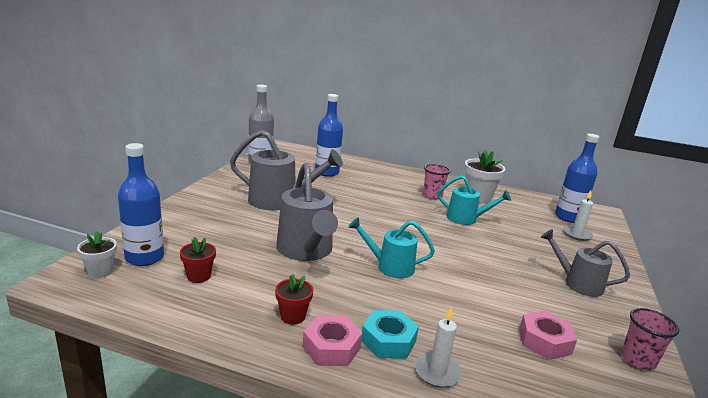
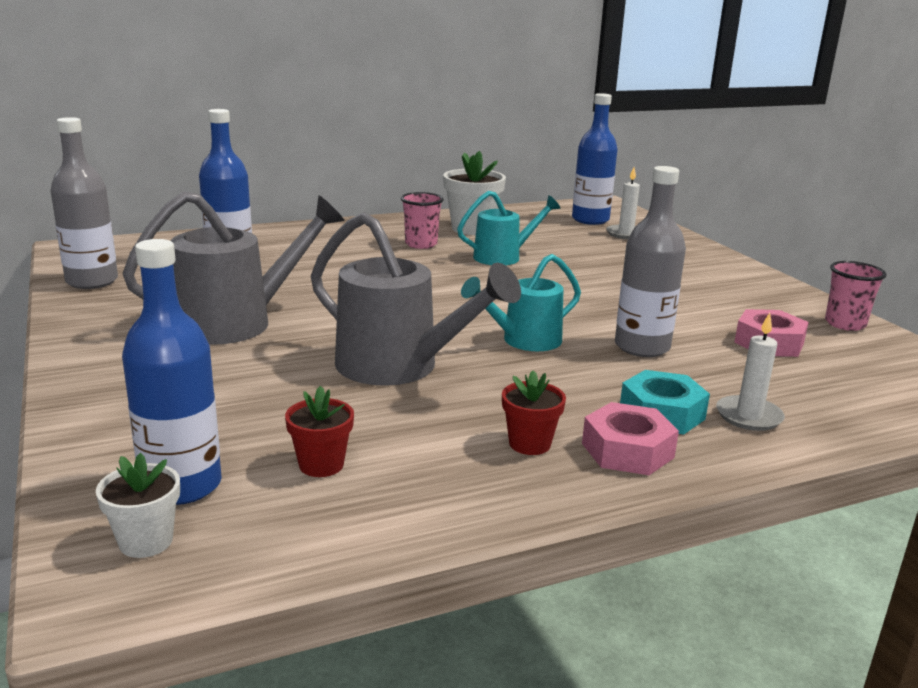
camera: 40 degrees left, 0 degrees up
grey watering can [541,229,630,297] -> none
none -> grey bottle [615,166,686,357]

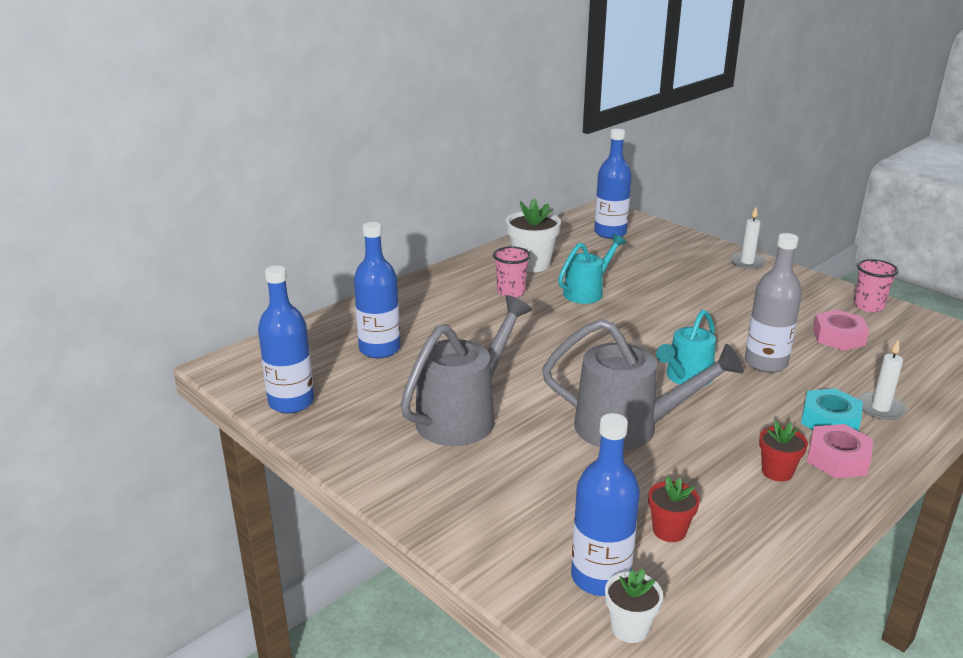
camera: 20 degrees left, 5 degrees up
grey bottle [50,117,118,289] -> blue bottle [258,265,314,413]
white candle [606,167,640,239] -> white candle moved to [730,207,766,269]

